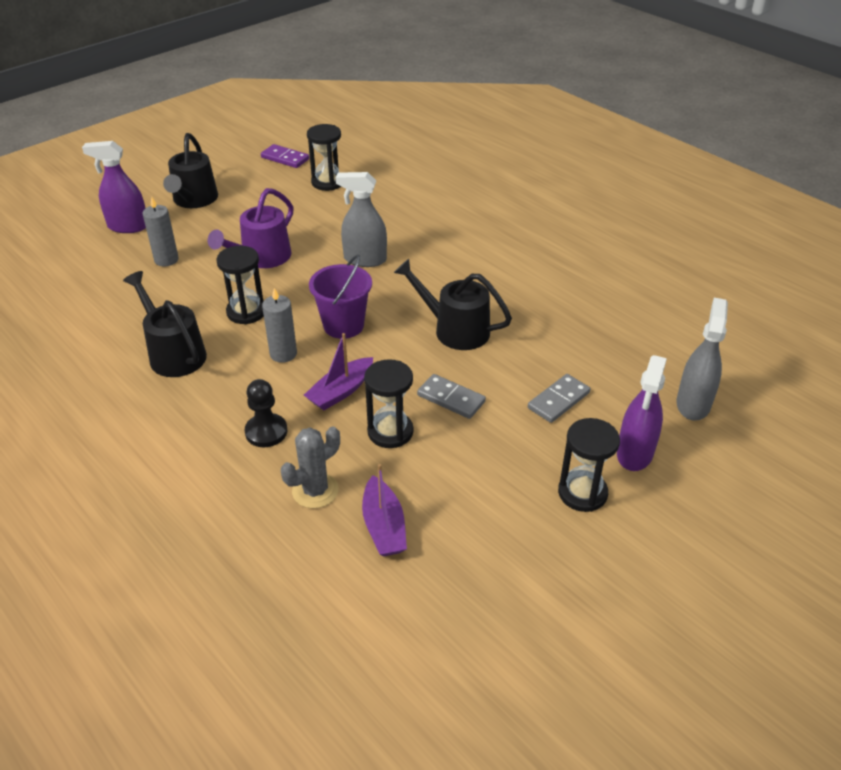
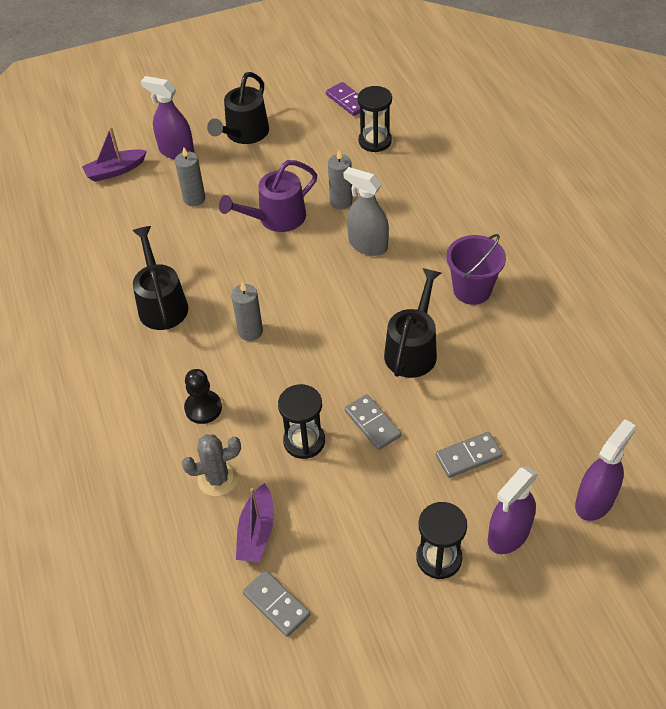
camera: 25 degrees right, 10 degrees up
black hourglass [216,246,264,324] -> none
purple boat [304,333,373,410] -> purple boat moved to [82,127,147,182]
purple bucket [309,255,372,339] -> purple bucket moved to [446,234,506,305]
black watering can [394,259,512,350] -> black watering can turned 60 degrees clockwise [384,268,441,378]
grey spray bottle [676,298,728,421] -> purple spray bottle [575,419,636,521]
none -> grey domino [243,570,311,637]
none -> grey candle [328,150,353,209]

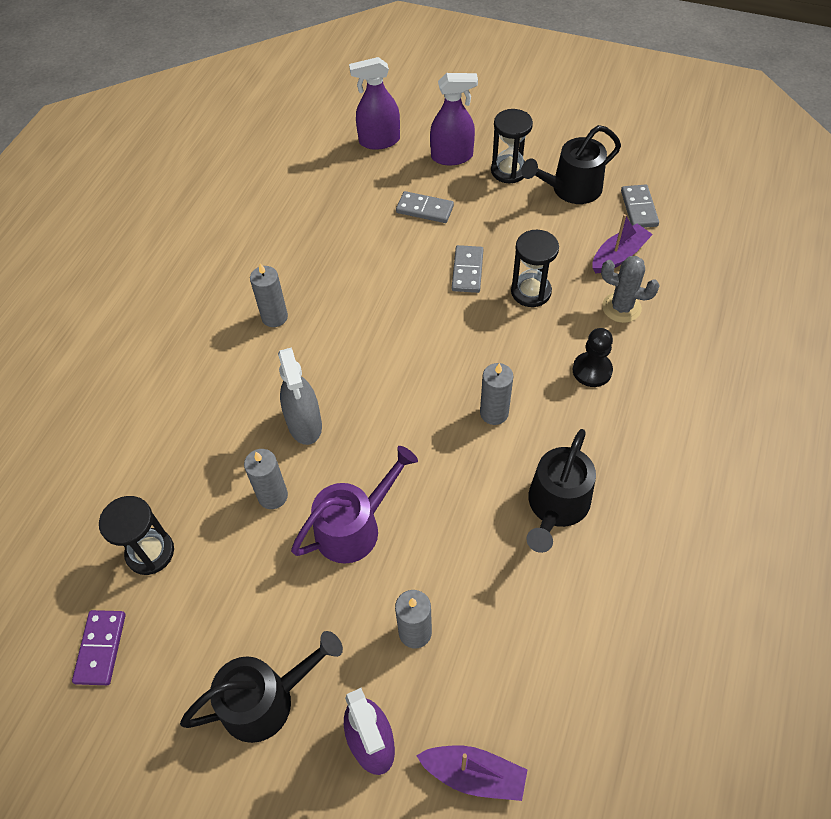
camera: 140 degrees left, 5 degrees up
purple watering can [219,160,317,232] -> purple watering can turned 45 degrees counterclockwise [291,446,418,564]
black watering can [384,268,441,378] -> black watering can moved to [521,125,621,204]
purple bucket [446,234,506,305] -> grey candle [250,263,288,327]

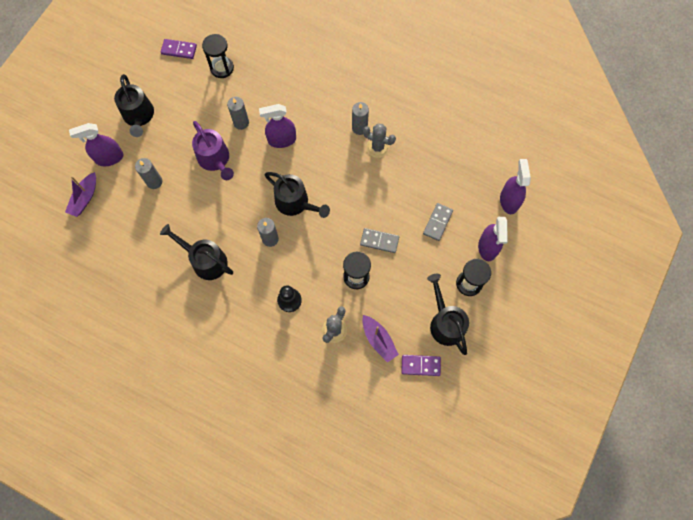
camera: 95 degrees right, 15 degrees up
grey spray bottle [278,348,322,445] -> purple spray bottle [259,104,296,148]
grey domino [621,185,659,228] -> purple domino [401,355,441,376]
none -> black watering can [264,172,330,218]
none -> grey cactus [363,123,396,158]

